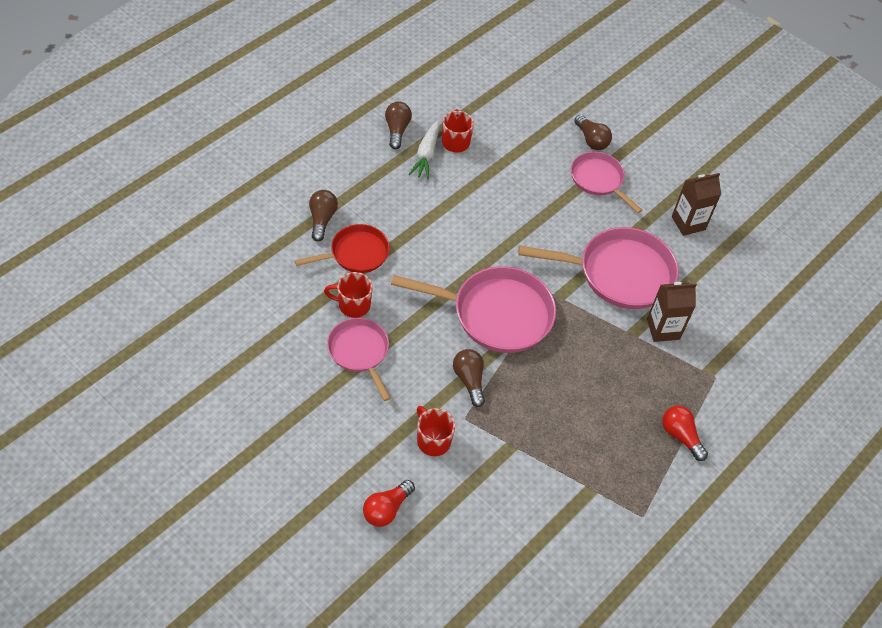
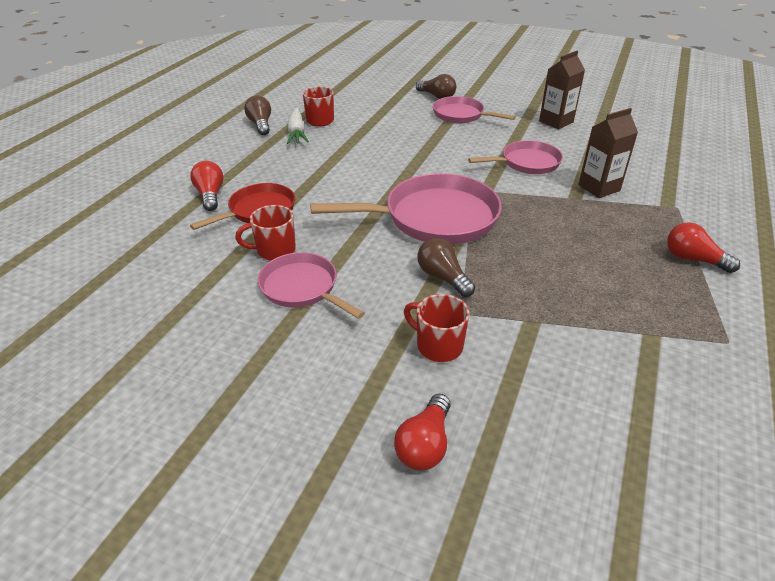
camera: 15 degrees left, 15 degrees down
brown light bulb [309,190,338,242] -> red light bulb [190,161,223,211]
pink pan [518,227,679,309] -> pink pan [468,140,563,174], size x0.60

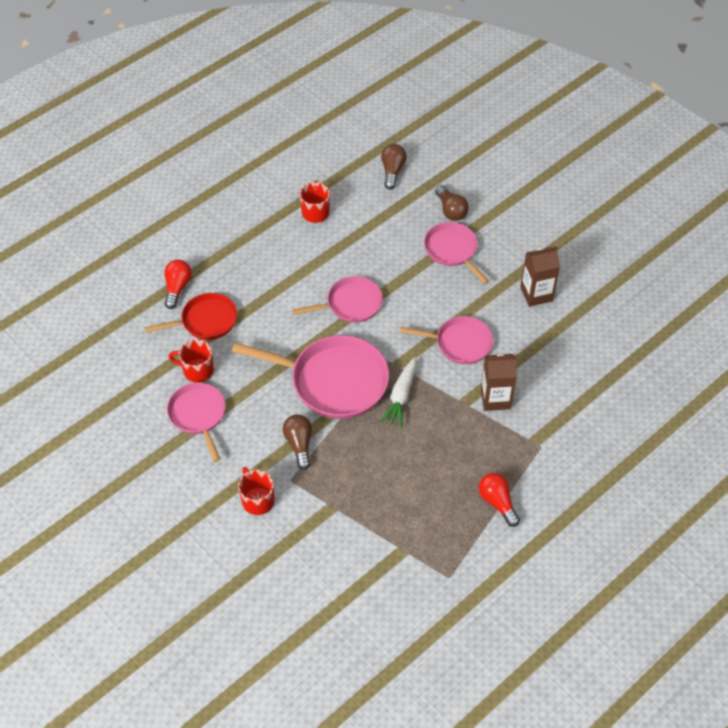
camera: 25 degrees right, 15 degrees up
brown light bulb [244,96,271,135] -> brown light bulb moved to [381,144,407,190]
white carrot [287,108,309,144] -> white carrot moved to [380,357,416,428]
red light bulb [394,394,451,470] -> none
none -> pink pan [293,276,383,323]

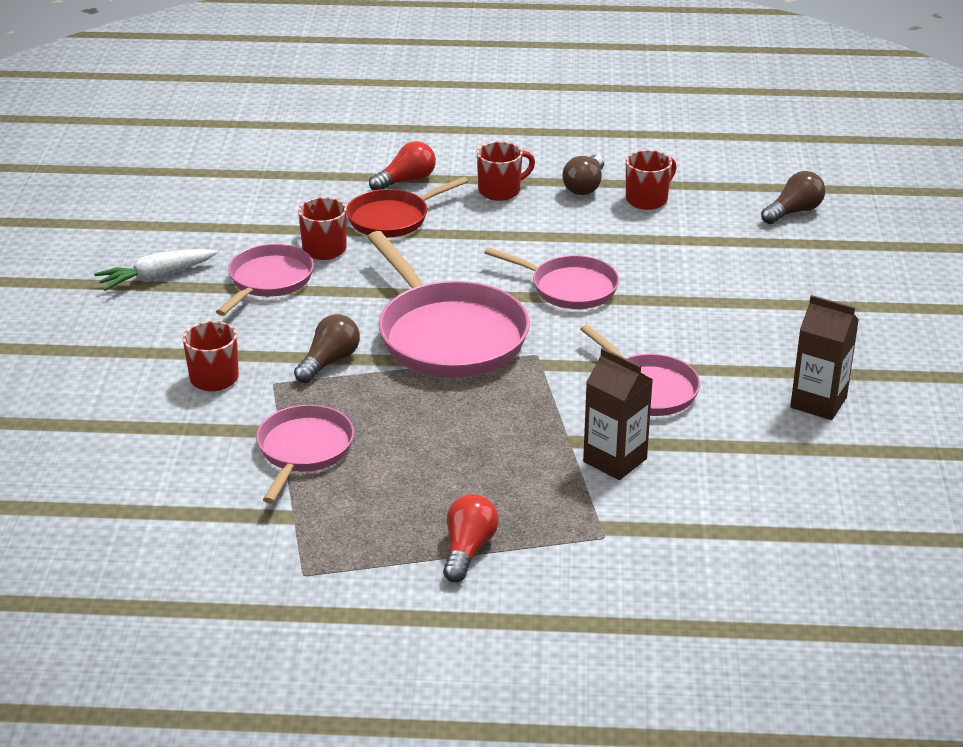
camera: 45 degrees right, 20 degrees down
red pan [145,293,237,340] -> red pan turned 120 degrees clockwise [347,177,468,237]
white carrot [380,357,416,428] -> white carrot moved to [94,249,217,291]
pink pan [424,222,489,284] -> pink pan moved to [256,405,354,503]
brown light bulb [435,185,469,221] -> brown light bulb moved to [563,155,604,195]
none -> red mug [477,141,535,201]

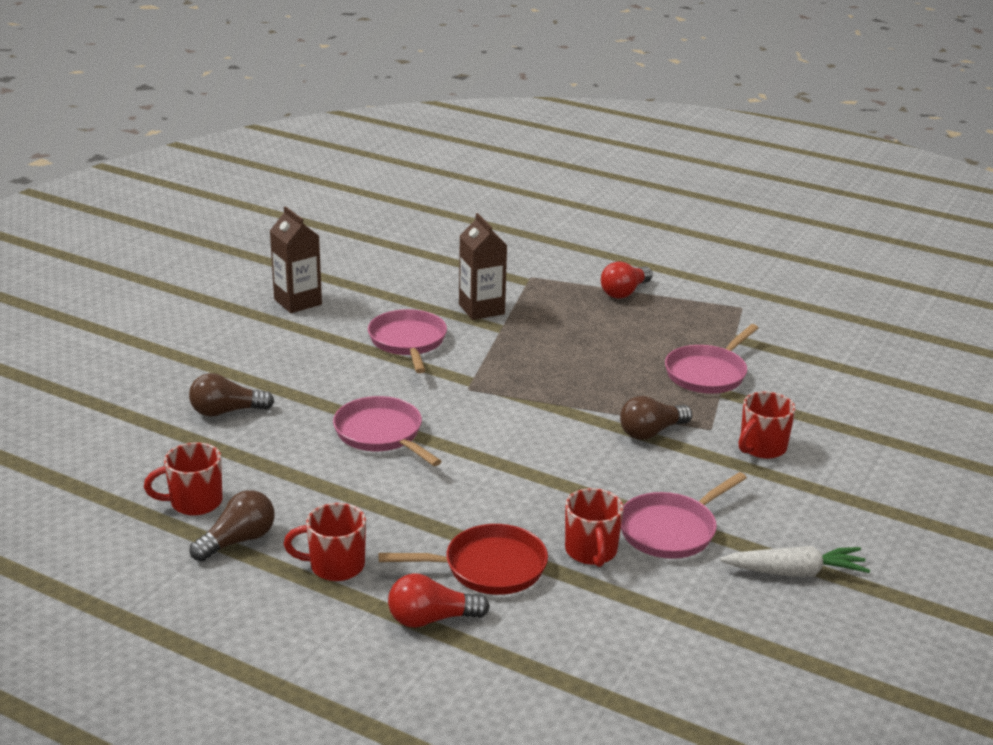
camera: 155 degrees left, 5 degrees down
pink pan [367,231,530,378] -> none
brown light bulb [761,171,825,224] -> brown light bulb moved to [189,373,274,417]

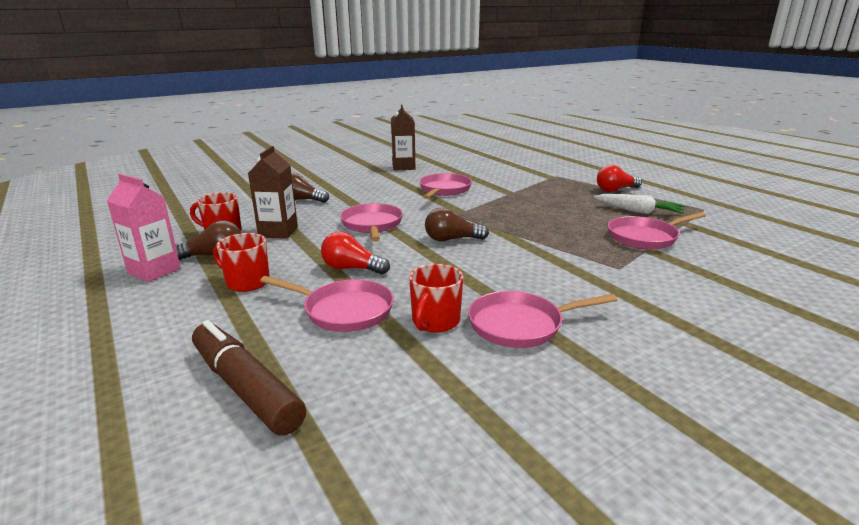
camera: 30 degrees right, 5 degrees down
red pan [378,524,548,595] -> pink pan [260,276,394,332]
red light bulb [388,573,490,628] -> red light bulb moved to [321,232,390,275]
brown carton [459,213,507,320] -> brown carton moved to [248,146,298,239]
brown light bulb [620,396,692,440] -> brown light bulb moved to [425,208,489,241]
white carrot [720,546,870,577] -> white carrot moved to [594,194,685,214]
red mug [739,392,796,459] -> none
none -> pink carton [107,174,181,282]
none -> brown marker [192,320,306,435]

